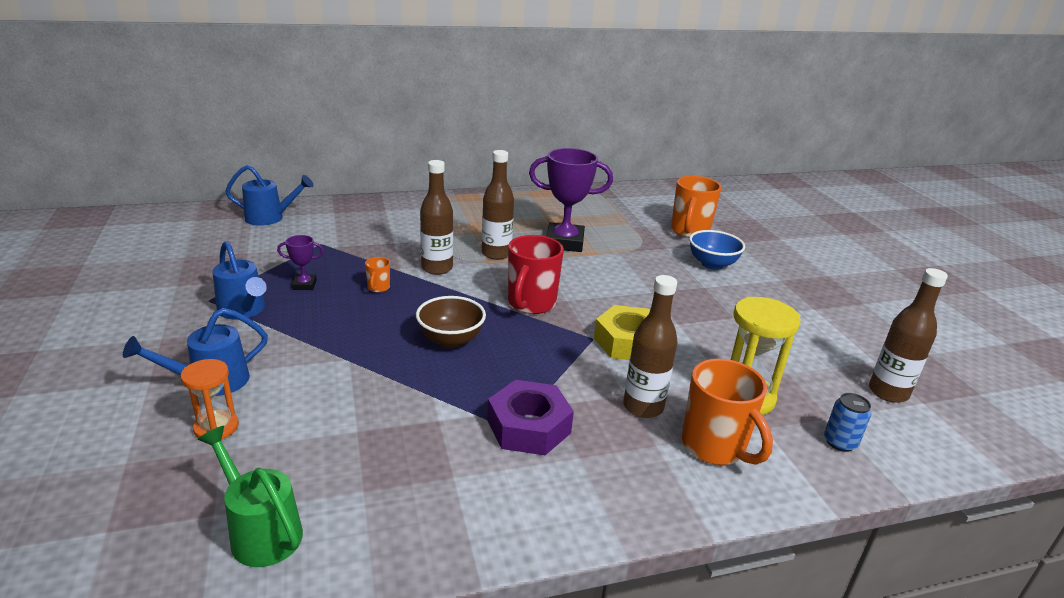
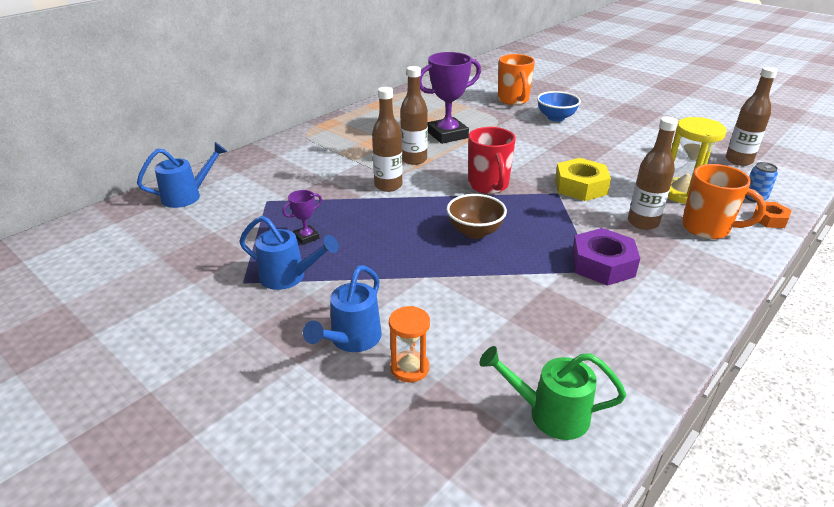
camera: 30 degrees left, 5 degrees up
orange mug [365,257,390,293] -> none
none -> orange nut [753,202,792,228]

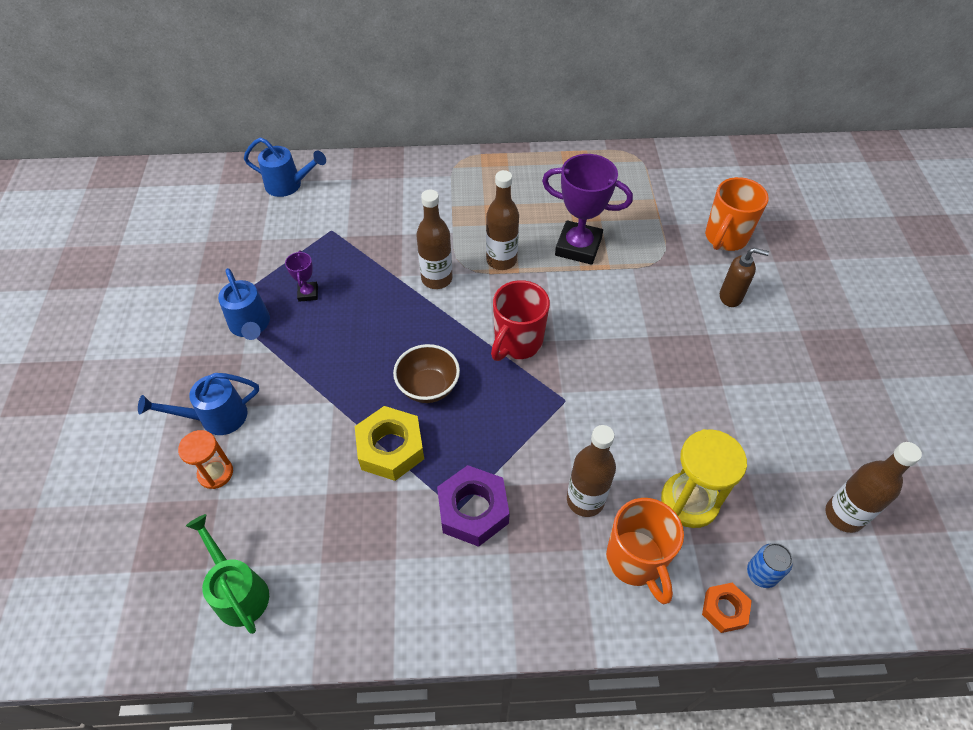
camera: 45 degrees right, 20 degrees up
purple trophy [282,190,322,245] -> purple trophy turned 75 degrees clockwise [285,250,318,302]
blue bowl [537,91,581,122] -> brown soap dispenser [720,248,769,307]
yellow nut [555,158,611,201] -> yellow nut moved to [355,406,424,481]

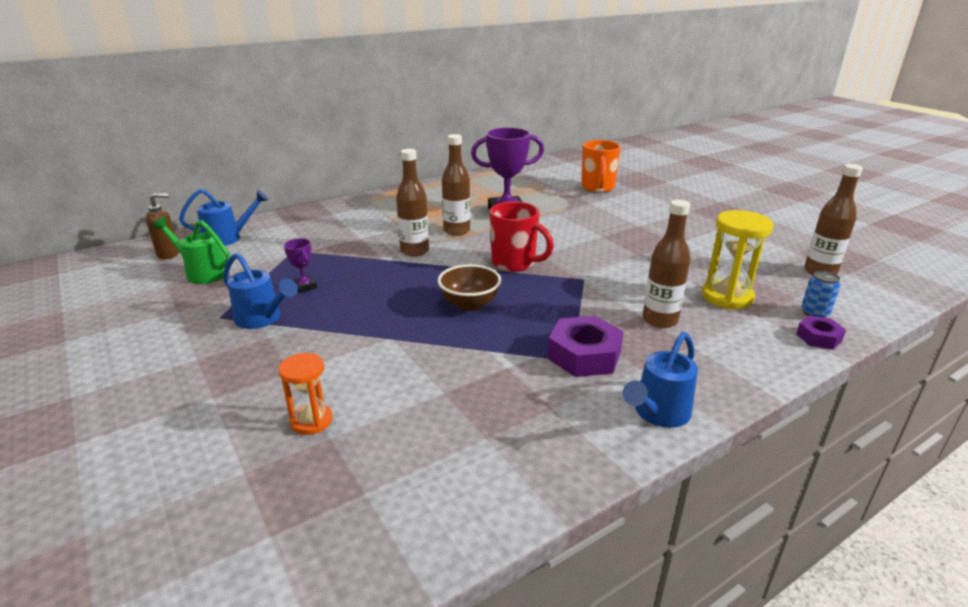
camera: 30 degrees left, 25 degrees down
blue watering can [138,373,259,435] -> blue watering can moved to [623,332,698,428]
green watering can [186,514,269,634] -> green watering can moved to [152,217,230,284]
yellow nut [355,406,424,481] -> none
red mug [491,280,550,361] -> red mug turned 60 degrees counterclockwise [490,202,554,272]
orange mug [606,498,684,604] -> none
orange nut [702,583,752,633] -> purple nut [796,315,846,350]
brown soap dispenser [720,248,769,307] -> brown soap dispenser moved to [146,193,179,259]

